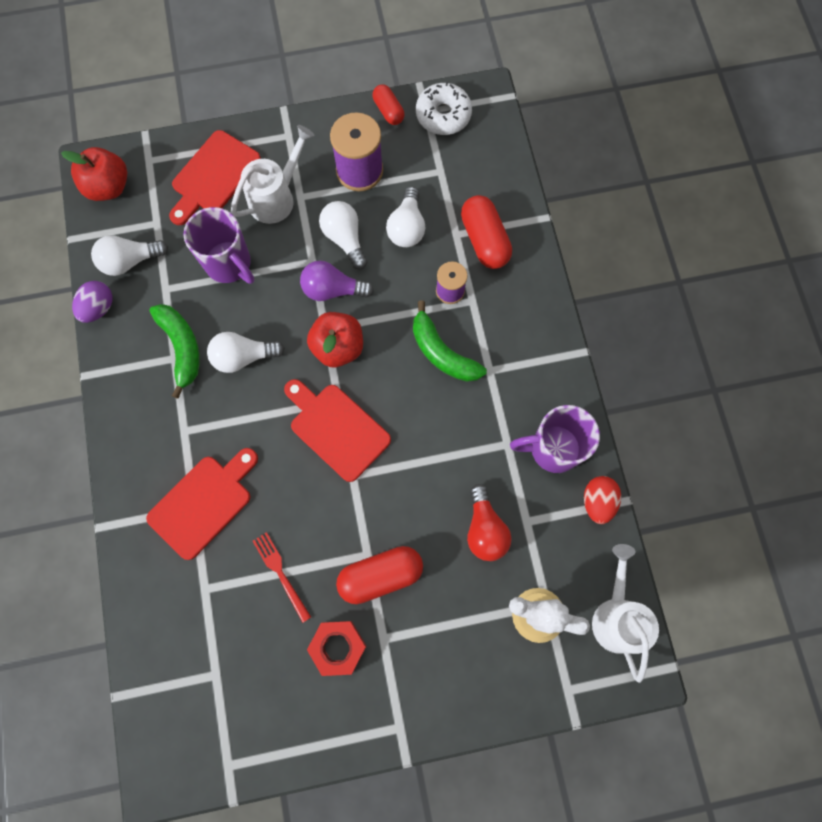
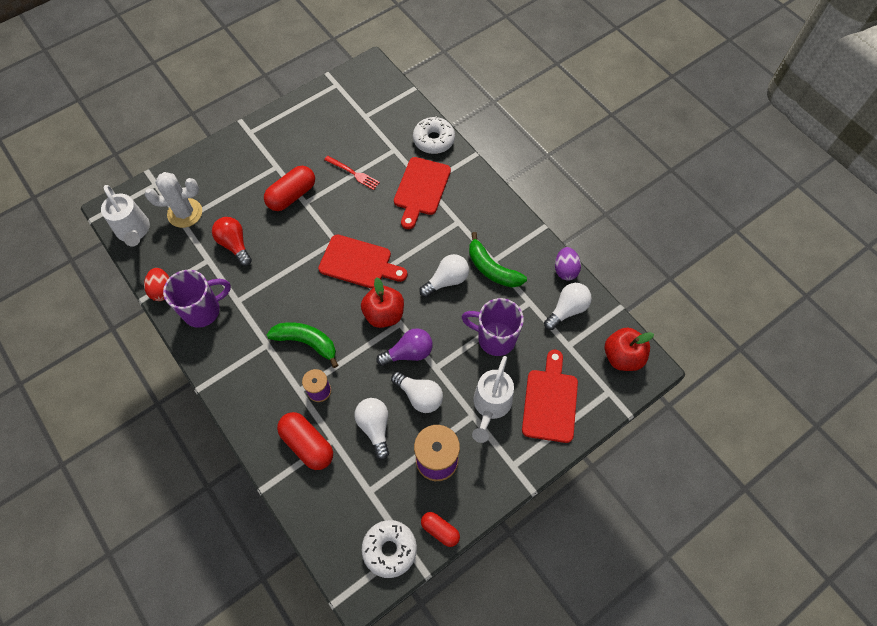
camera: 155 degrees right, 10 degrees down
red nut [307,621,366,676] -> none
none -> white donut [413,116,455,154]

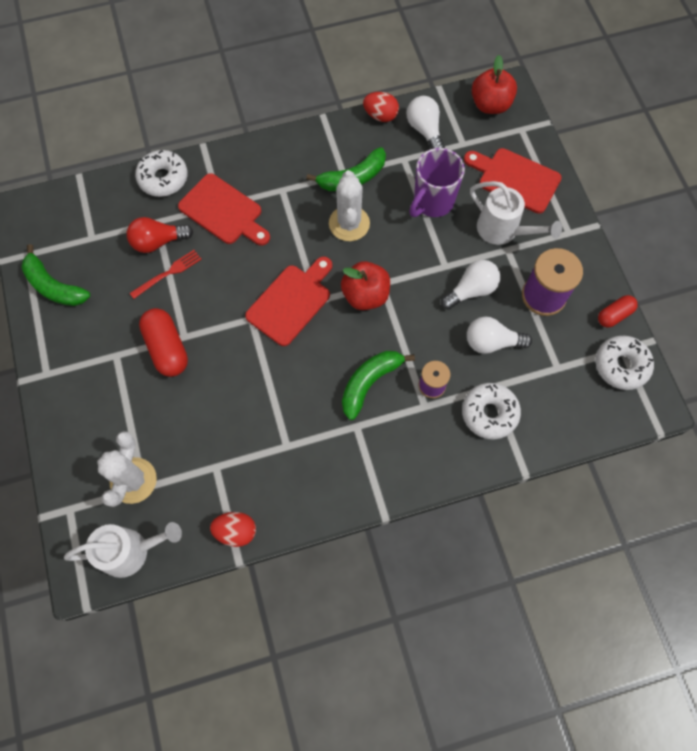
camera: 70 degrees left, 5 degrees up
purple mug [163,270,231,328] -> none
red light bulb [212,217,252,266] -> red light bulb moved to [127,217,193,253]
red capsule [277,412,333,470] -> white donut [462,383,521,440]
purple light bulb [376,328,433,366] -> none
white light bulb [419,254,469,297] -> white cactus [329,170,370,241]
purple egg [555,247,581,281] -> red egg [363,92,399,122]
none -> green banana [21,244,90,306]

